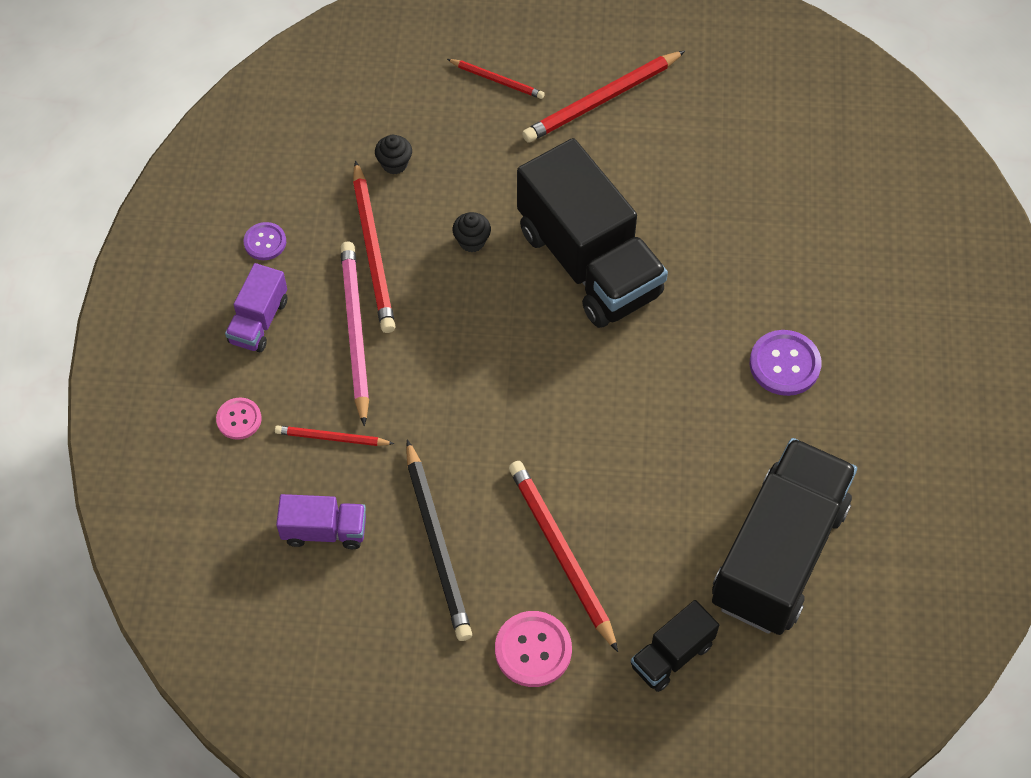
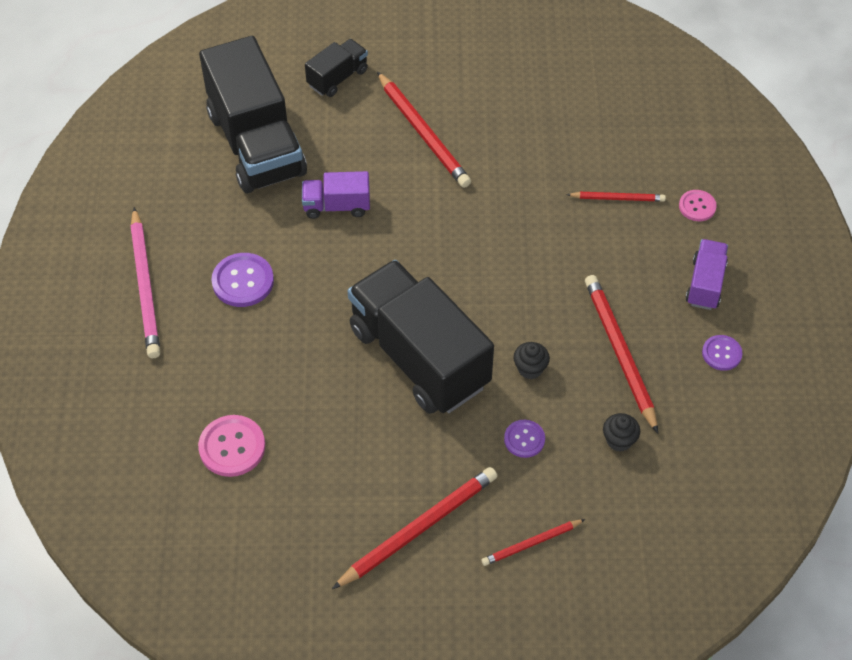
camera: 175 degrees right, 5 degrees down
purple truck [276,494,366,549] -> purple truck moved to [302,171,370,219]
pink pencil [340,242,369,426] -> pink pencil moved to [130,207,161,358]
black pencil [406,439,472,641] -> none
red pencil [447,59,545,99] -> red pencil turned 45 degrees counterclockwise [481,519,585,566]
pink button [495,611,572,687] -> pink button moved to [198,415,265,477]
black truck [712,438,857,635] -> black truck turned 45 degrees counterclockwise [199,36,307,193]
none -> purple button [504,420,545,458]

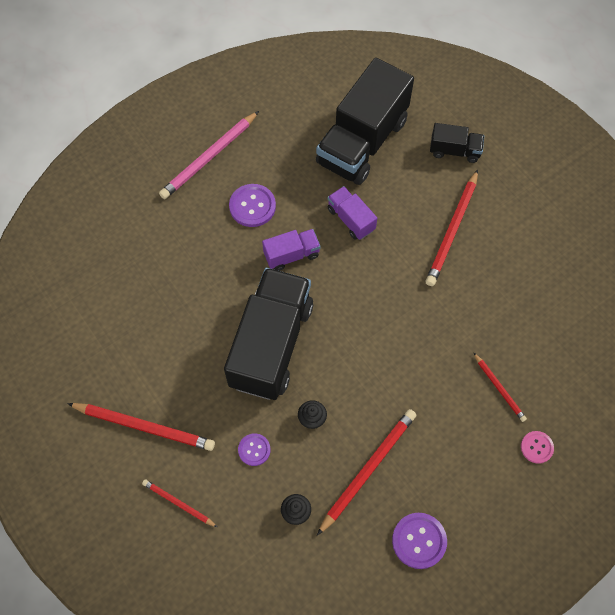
camera: 55 degrees right, 10 degrees up
pink button [198,415,265,477] -> none
purple truck [686,239,728,310] -> purple truck moved to [262,229,321,271]
purple button [702,335,743,371] -> purple button [392,513,447,569], size x1.61

